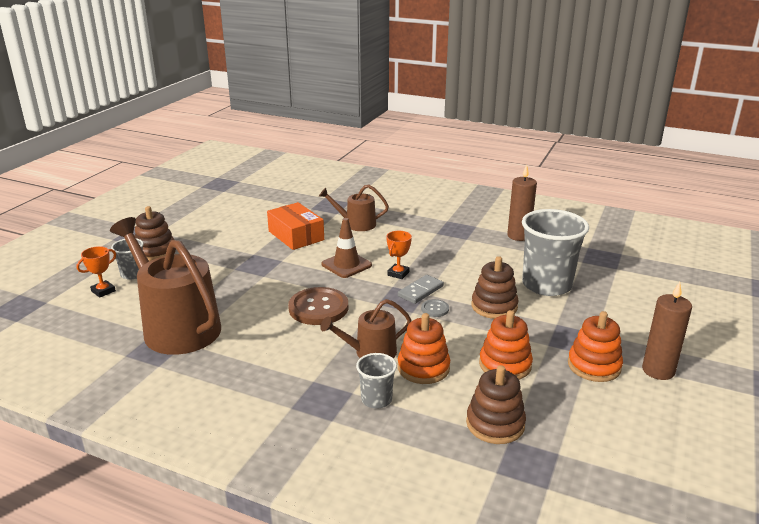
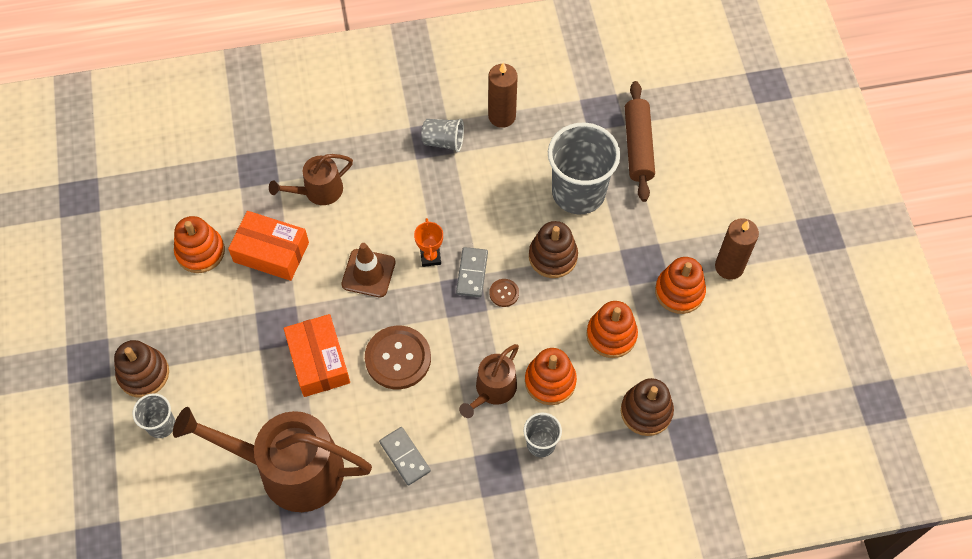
camera: 35 degrees left, 35 degrees up
orange trophy [76,246,116,298] -> none
grey button [421,299,449,317] -> brown button [489,279,519,307]
none -> orange stacking toy [174,216,225,273]
none -> orange box [284,314,350,397]
none -> grey domino [379,427,431,485]
none -> grey cup [421,118,464,152]
none -> brown rolling pin [625,81,655,202]

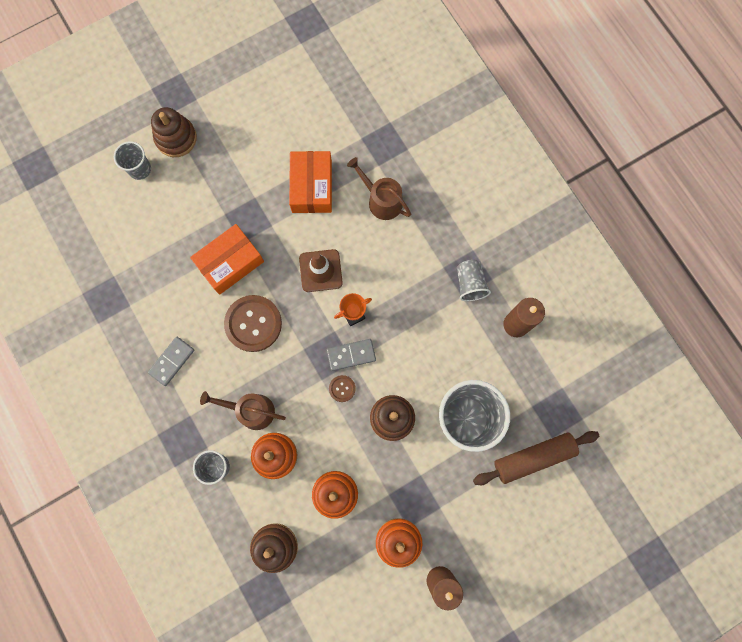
camera: 70 degrees right, 15 degrees up
brown watering can [173,407,372,512] -> none
orange stacking toy [174,216,225,273] -> none

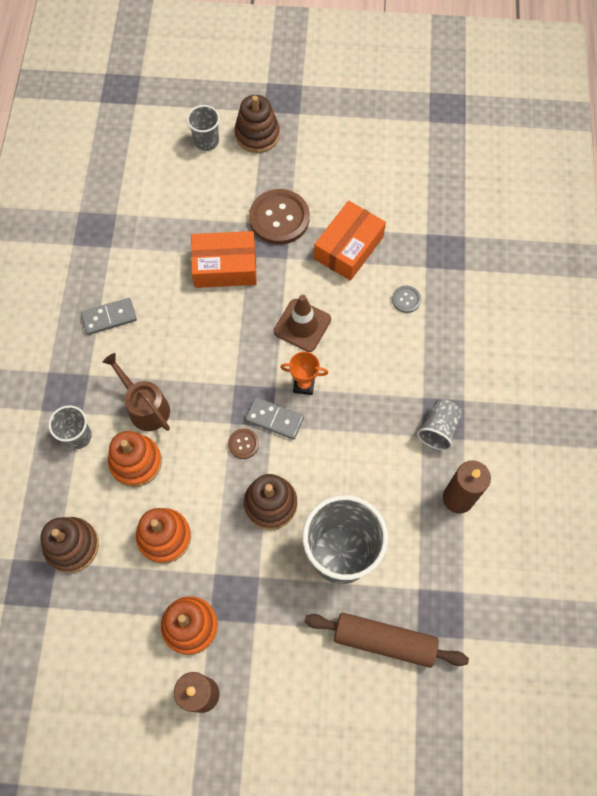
camera: 35 degrees right, 10 degrees down
brown button [224,295,282,352] -> brown button moved to [249,189,310,245]
brown watering can [347,157,411,220] -> grey button [392,286,421,313]

